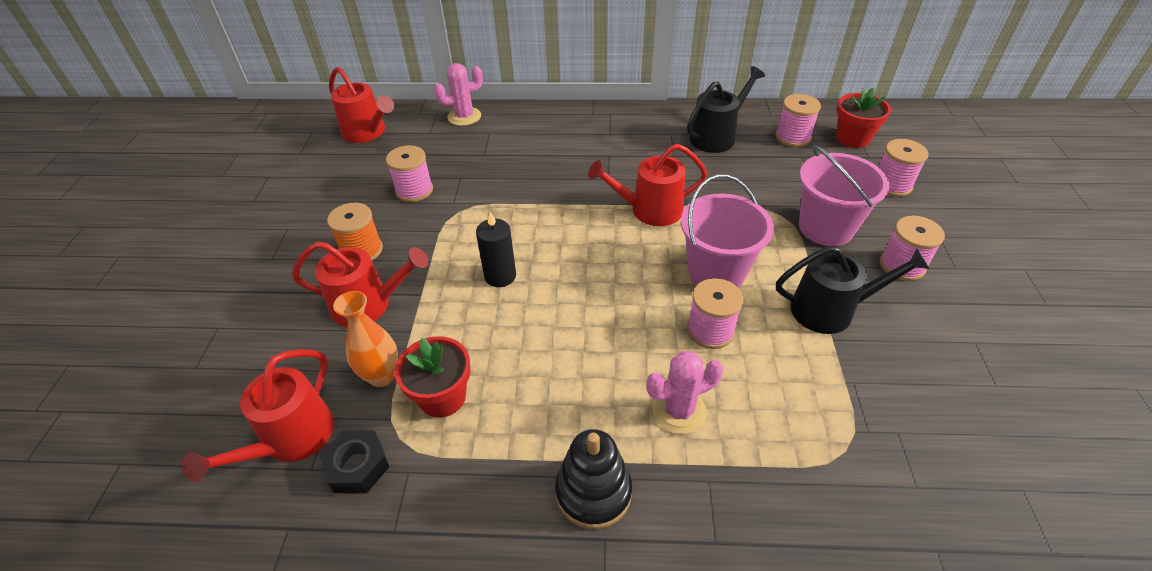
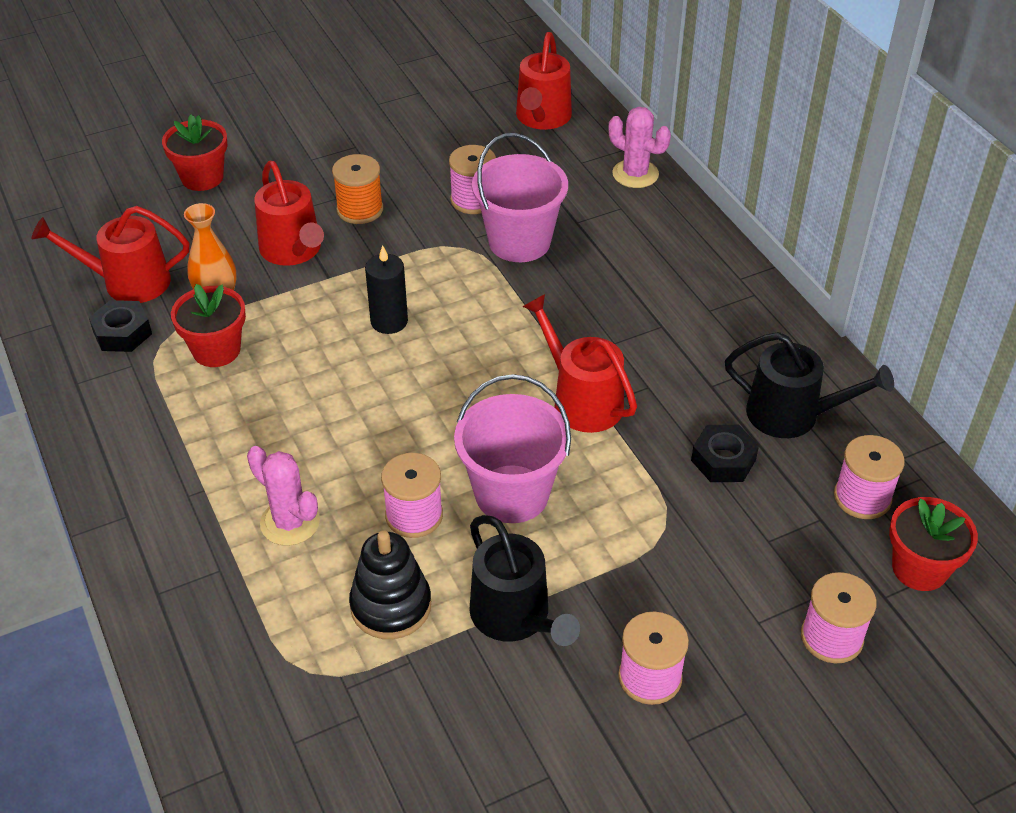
camera: 60 degrees right, 0 degrees up
black stacking toy [555,429,632,529] -> black stacking toy moved to [349,530,431,639]
pink bucket [799,145,890,246] -> pink bucket moved to [472,133,568,262]
none -> red flower pot [162,114,228,191]
none -> black nut [691,425,759,482]

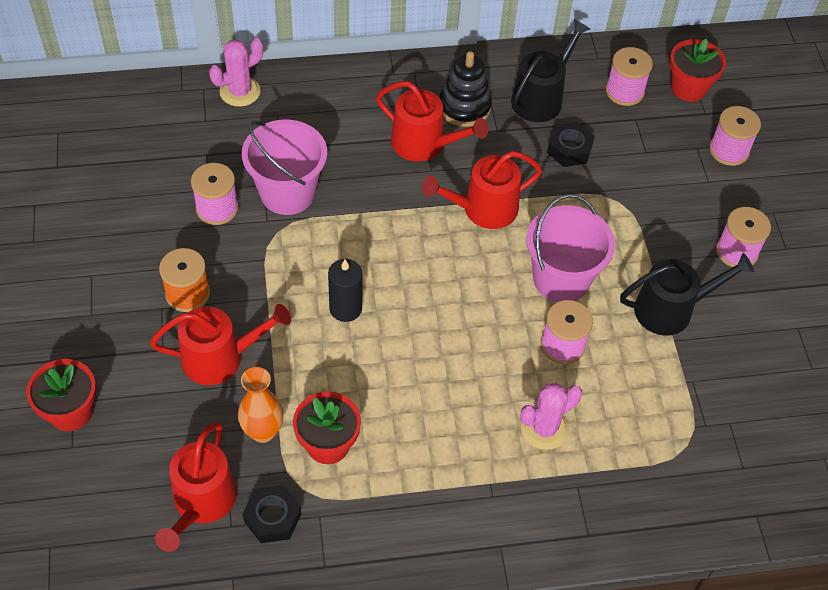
camera: 75 degrees left, 10 degrees up
black stacking toy [349,530,431,639] -> black stacking toy moved to [439,51,492,127]
red watering can [516,32,572,130] -> red watering can moved to [376,81,488,161]

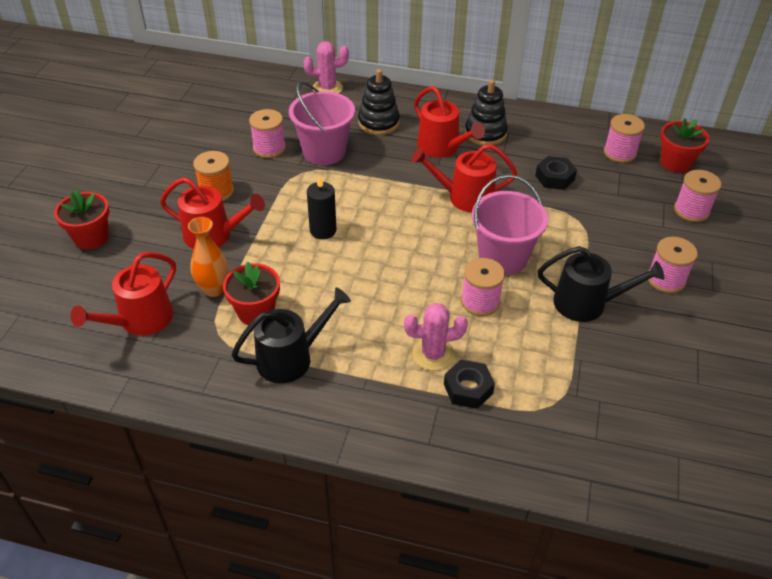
camera: 25 degrees right, 10 degrees down
black nut [243,485,301,543] -> black nut moved to [444,360,495,409]
black watering can [511,19,590,122] -> black watering can moved to [232,287,351,384]
none -> black stacking toy [358,69,400,135]

